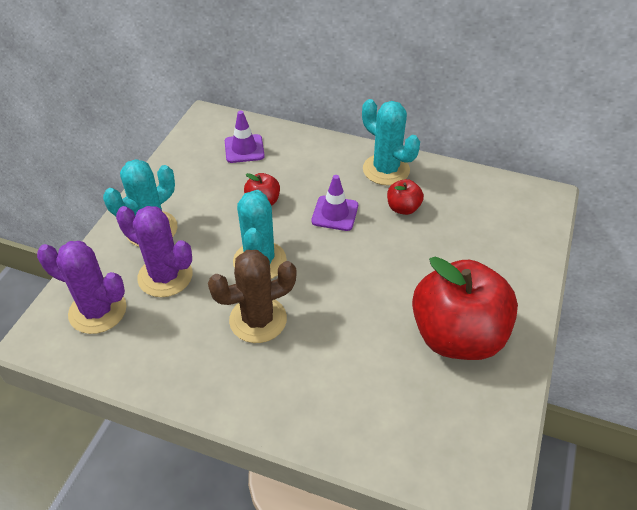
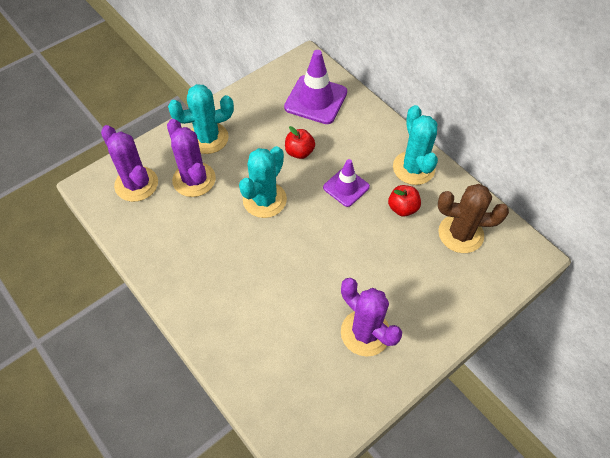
camera: 30 degrees right, 10 degrees up
brown cactus [208,250,296,343] -> brown cactus moved to [438,184,509,253]
purple traffic cone [225,111,265,163] -> purple traffic cone [284,50,347,124], size x1.60
red apple [412,256,518,360] -> purple cactus [341,278,402,357]

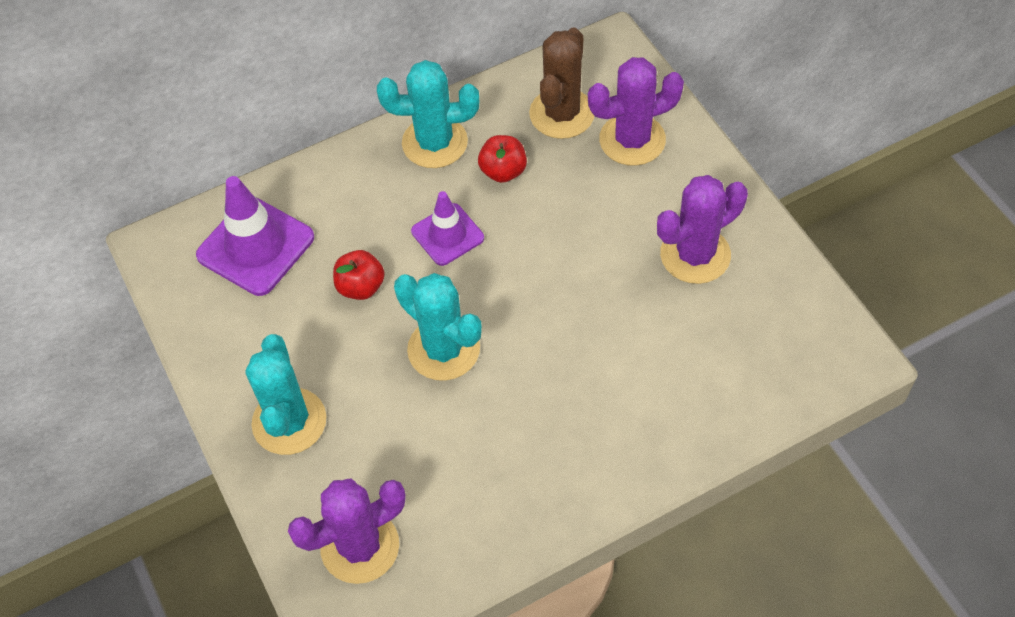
camera: 75 degrees left, 0 degrees up
purple cactus [167,119,216,197] -> purple cactus moved to [588,57,684,166]

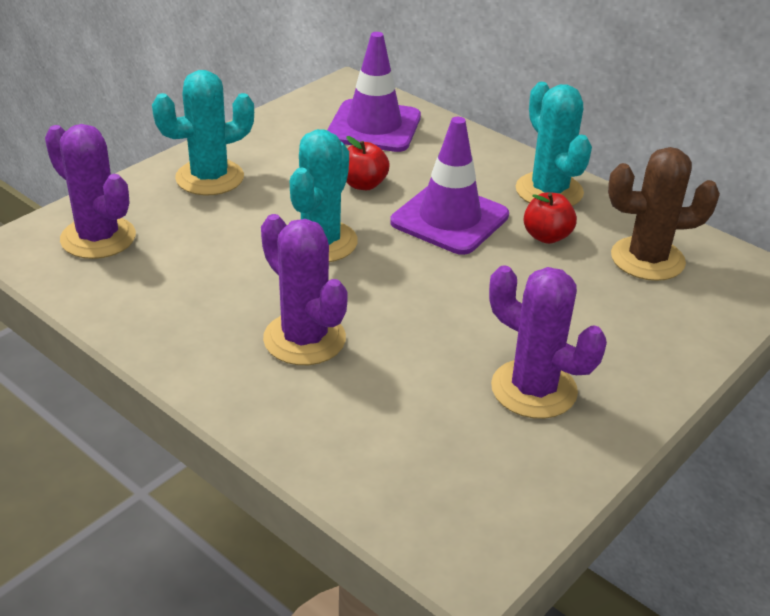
camera: 65 degrees right, 20 degrees down
purple traffic cone [411,191,484,266] -> purple traffic cone [390,117,509,255], size x1.60
purple cactus [588,57,684,166] -> purple cactus moved to [261,214,348,365]

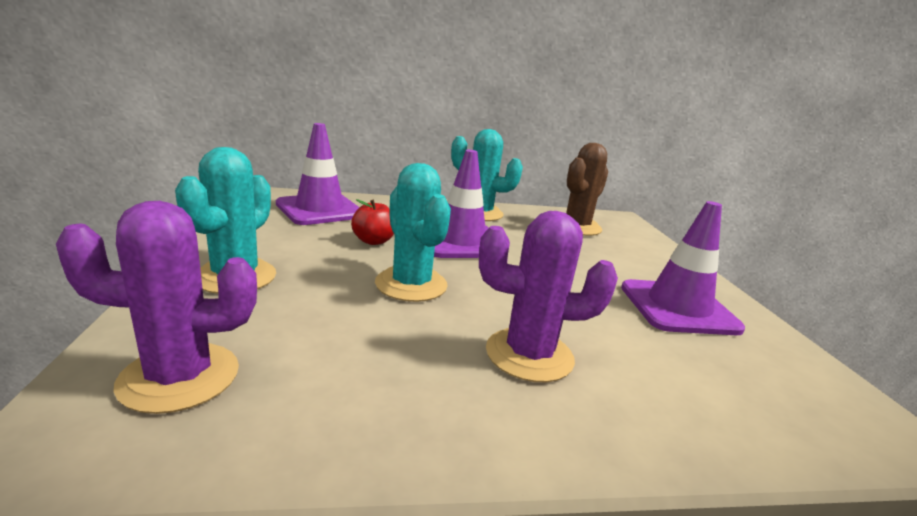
camera: 50 degrees left, 15 degrees down
purple cactus [489,265,607,419] -> purple traffic cone [621,201,745,335]
red apple [524,192,577,244] -> none

